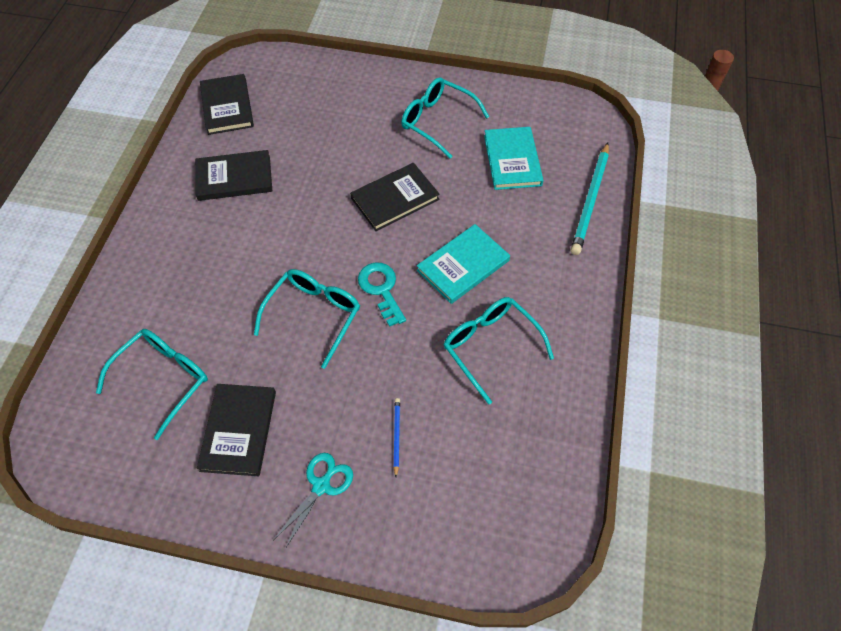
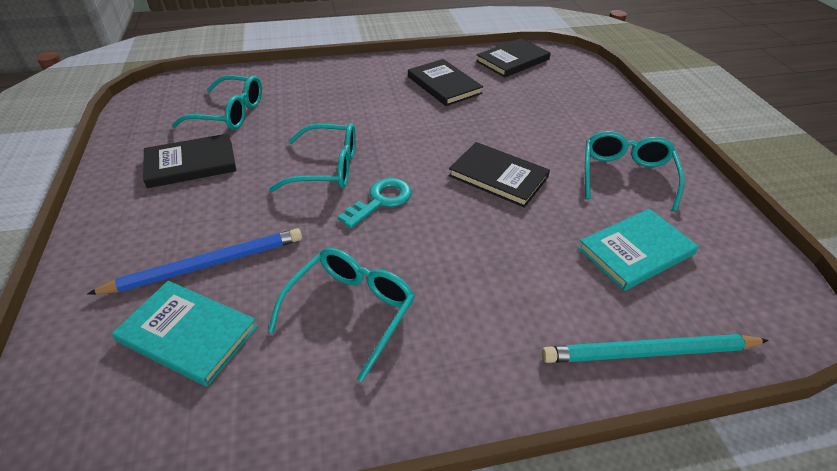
camera: 65 degrees right, 15 degrees down
turquoise scissors [274,453,353,549] -> none
blue pencil [393,398,400,477] -> blue pencil [87,228,302,295], size x2.17
turquoise book [417,224,510,304] -> turquoise book moved to [112,281,258,387]

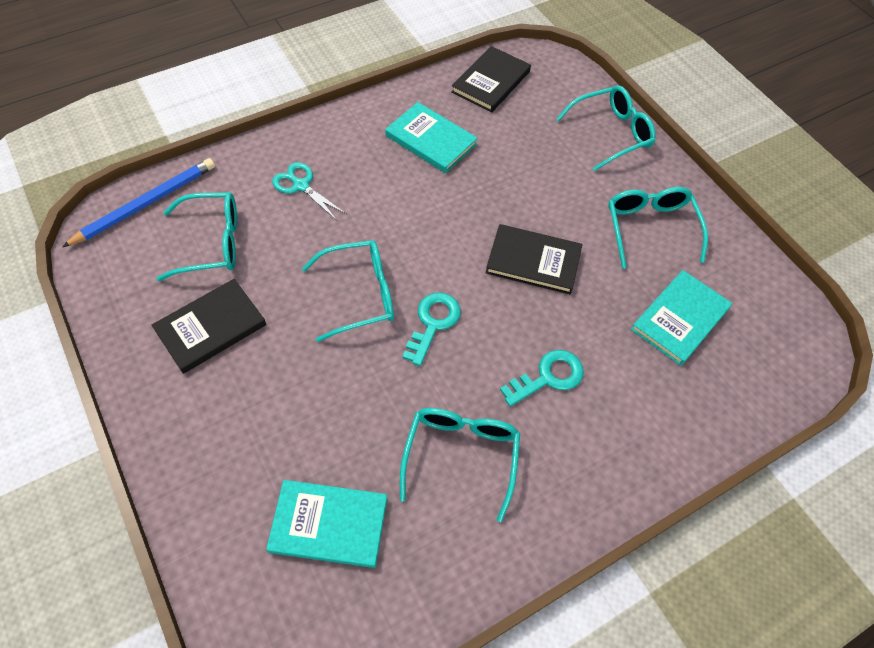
camera: 20 degrees left, 15 degrees up
blue pencil [87,228,302,295] -> blue pencil moved to [62,158,215,247]
black book [408,59,483,106] -> turquoise book [385,102,478,173]
turquoise pencil [542,334,769,363] -> none
none -> turquoise scissors [272,162,346,220]
none -> turquoise key [500,350,584,407]
none -> turquoise glasses [556,85,656,171]

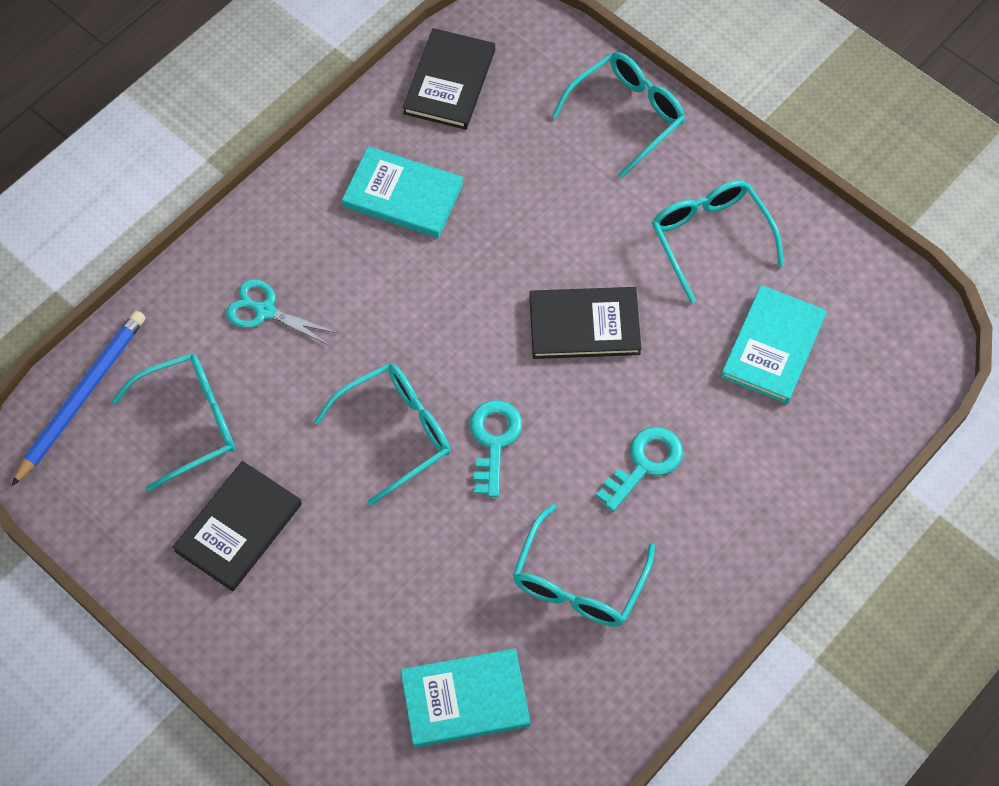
camera: 15 degrees left, 5 degrees up
turquoise glasses [400,408,520,522] -> turquoise glasses turned 150 degrees counterclockwise [512,504,655,627]

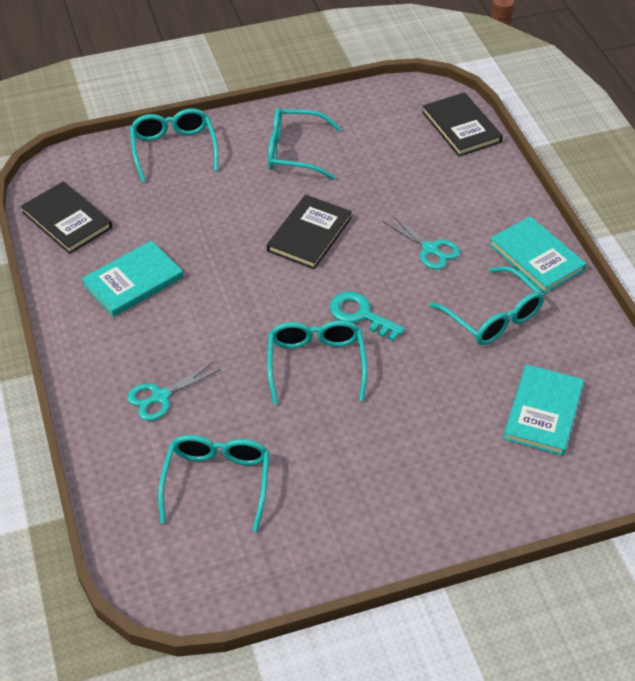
camera: 60 degrees left, 15 degrees down
blue pencil [12,311,146,486] -> none
black book [172,461,302,591] -> black book moved to [422,92,503,156]
turquoise key [596,427,683,512] -> turquoise scissors [383,214,460,270]
turquoise book [721,285,827,404] -> turquoise book moved to [489,216,586,294]

